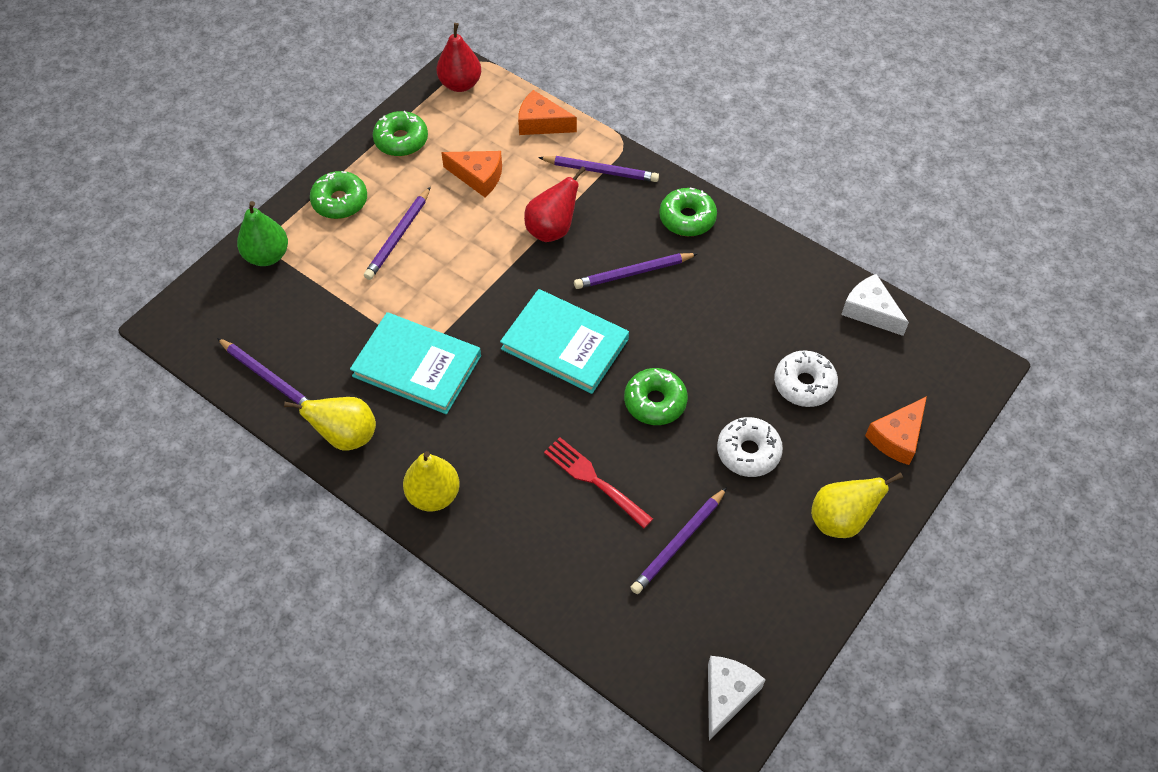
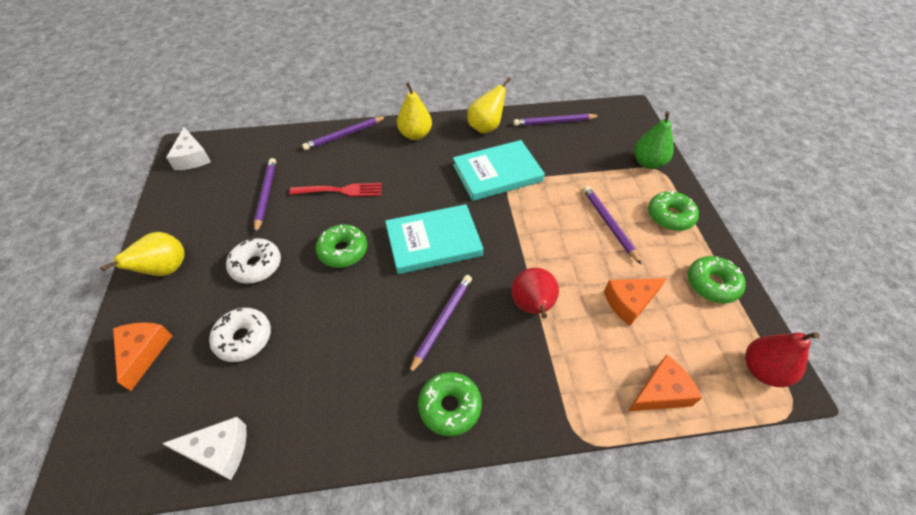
camera: 135 degrees right, 5 degrees down
purple pencil [538,156,659,182] -> purple pencil moved to [302,116,387,150]

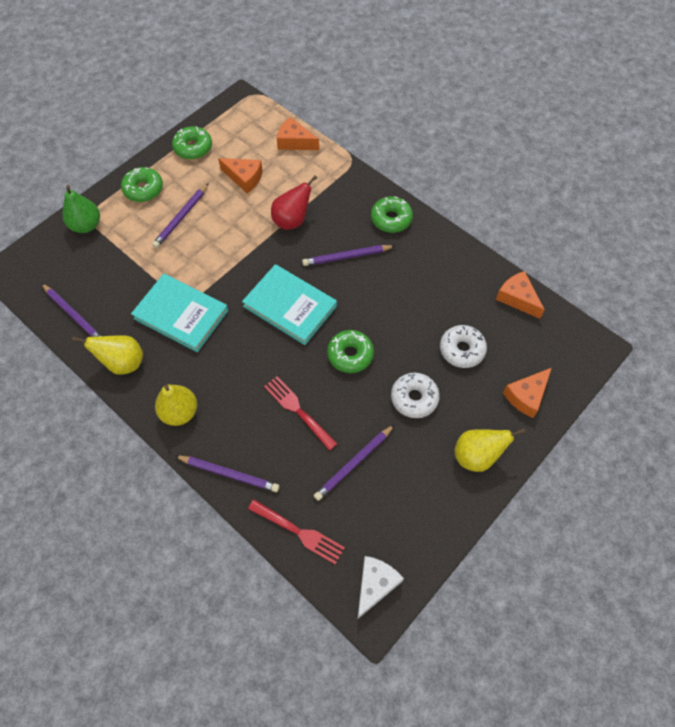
camera: 130 degrees left, 10 degrees up
white cheese [162,417,247,480] -> orange cheese [496,271,545,319]
red pear [745,332,820,387] -> none
none -> red fork [248,499,345,565]

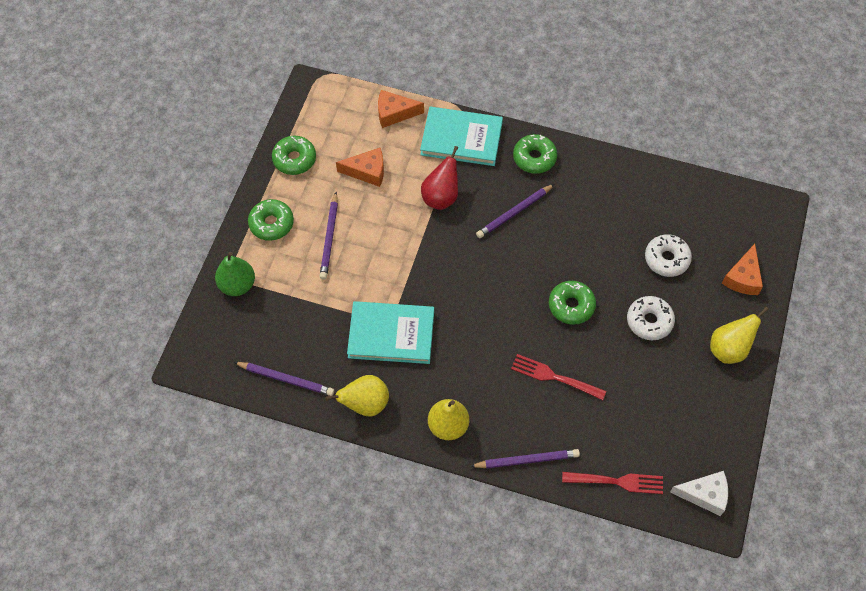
camera: 25 degrees left, 0 degrees up
turquoise book [242,264,337,345] -> turquoise book moved to [420,107,503,166]
purple pencil [314,424,395,501] -> none
white cheese [358,556,404,619] -> white cheese turned 90 degrees clockwise [670,471,728,516]
orange cheese [496,271,545,319] -> none

